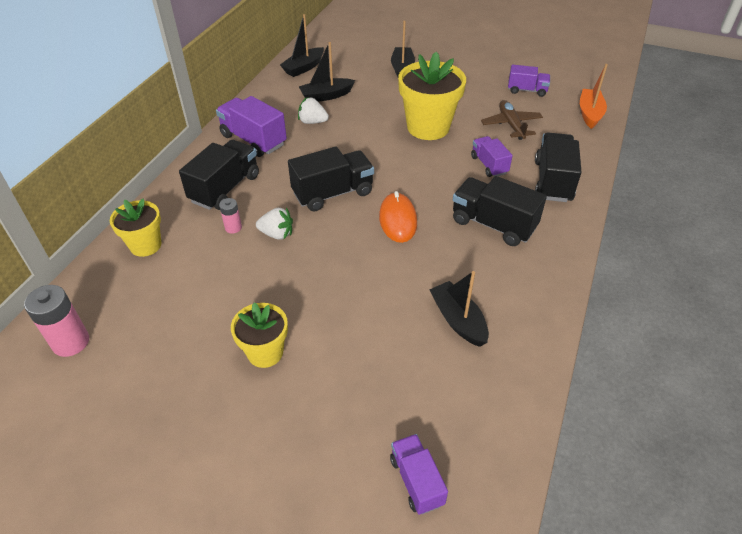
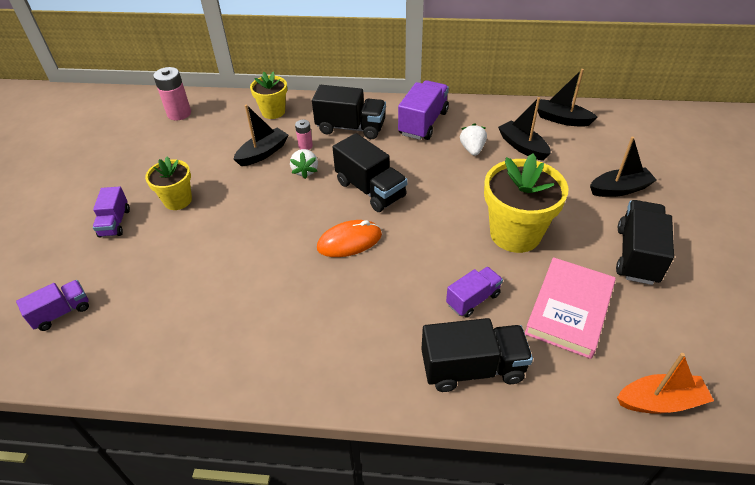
camera: 75 degrees right, 0 degrees up
black boat [429,271,489,347] -> black boat moved to [233,104,288,166]
black truck [453,176,547,246] -> black truck moved to [616,200,674,285]
brown plane [481,100,543,140] -> pink book [525,257,616,359]
purple truck [508,65,550,97] -> purple truck moved to [93,186,130,238]

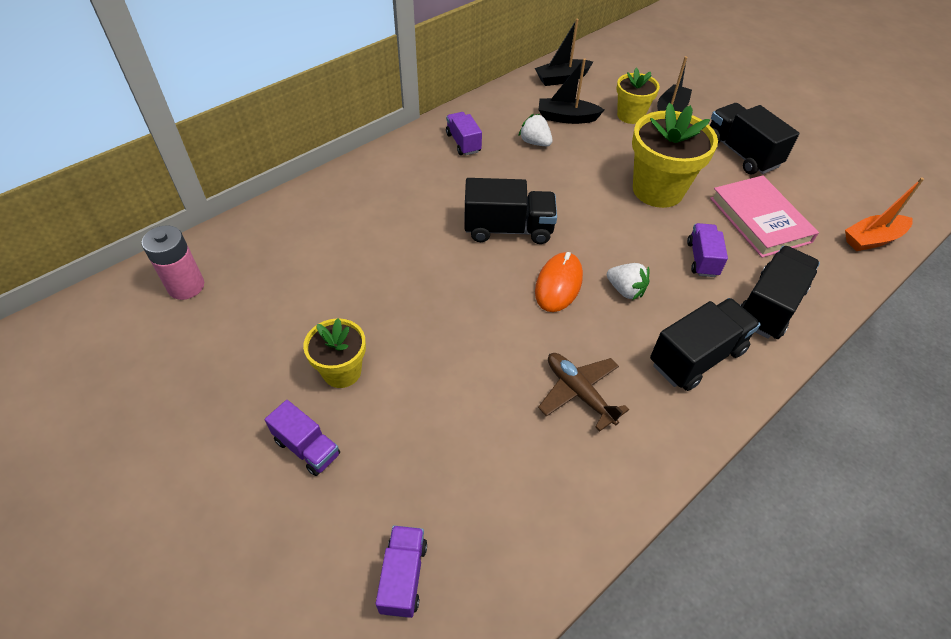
camera: 50 degrees left, 5 degrees up
black boat [233,104,288,166] -> none
yellow flower pot [250,71,287,119] -> yellow flower pot moved to [616,67,660,124]
white strawberry [290,149,318,179] -> white strawberry moved to [607,263,650,300]
pink battery [295,120,313,150] -> none
black truck [312,85,386,139] -> black truck moved to [650,298,761,391]
purple truck [398,80,449,140] -> purple truck [446,112,482,155], size x0.61
orange boat [617,353,714,414] -> orange boat turned 150 degrees counterclockwise [845,177,924,251]
none -> brown plane [538,353,629,431]

